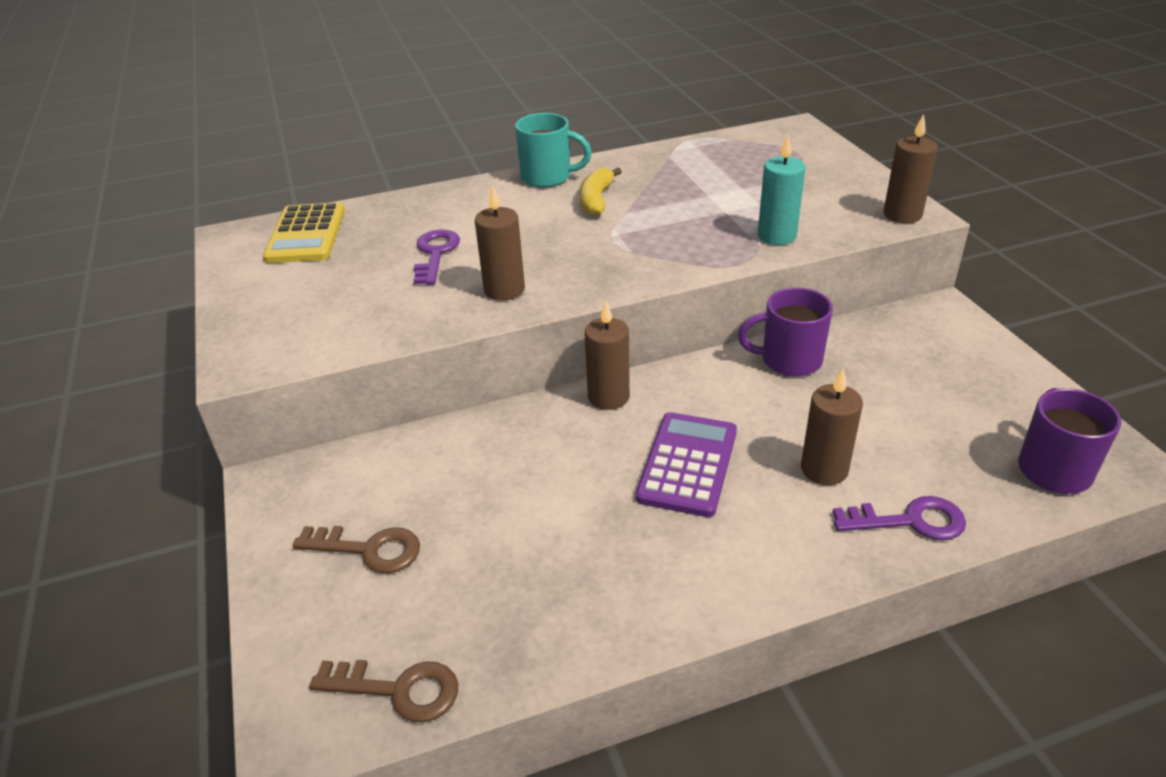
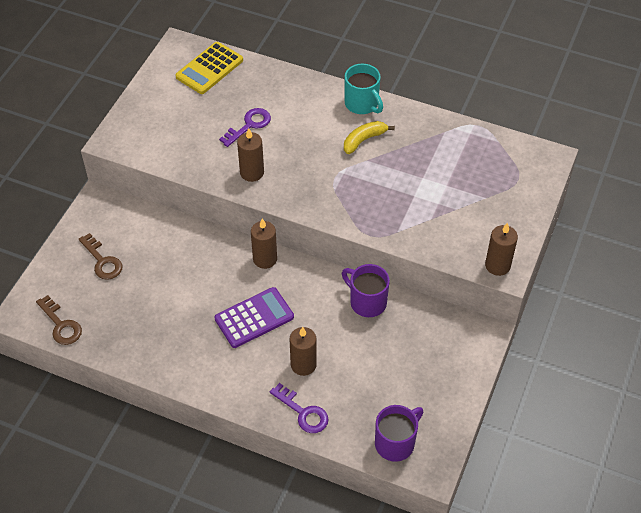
camera: 40 degrees right, 15 degrees up
turquoise candle [758,135,805,245] -> none

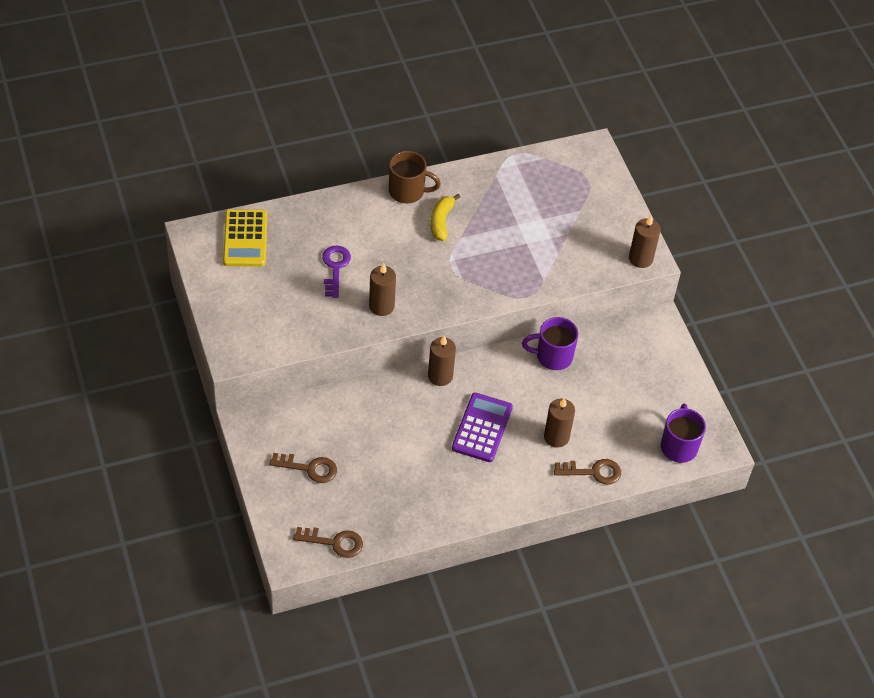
camera: 45 degrees left, 0 degrees up
purple key [270,383,328,433] -> brown key [554,459,621,485]
turquoise mug [345,64,383,114] -> brown mug [389,151,441,203]

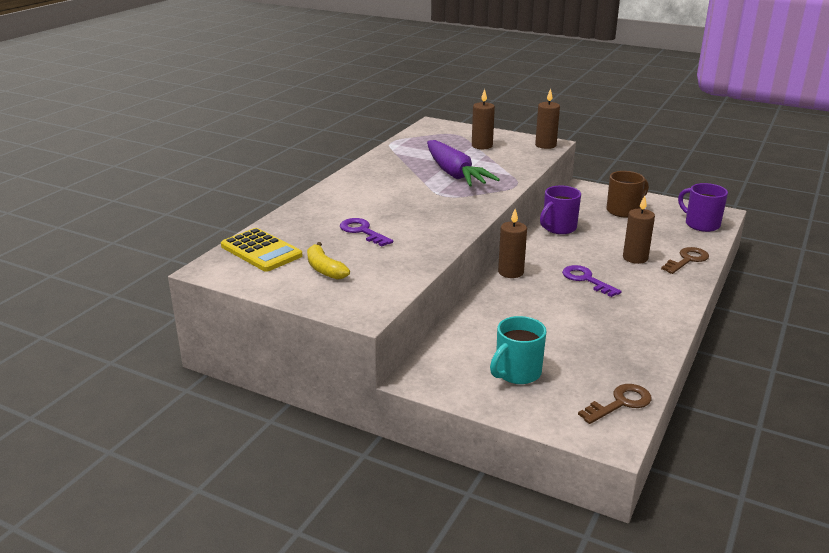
camera: 40 degrees left, 25 degrees down
brown key [269,453,337,483] -> turquoise mug [490,316,547,384]
brown candle [369,263,396,316] -> brown candle moved to [472,89,495,149]
brown mug [389,151,441,203] -> brown mug moved to [606,171,649,217]
yellow banana [430,194,460,241] -> yellow banana moved to [307,242,350,280]
purple calculator [452,393,513,462] -> purple key [562,265,622,297]
none -> purple carrot [427,140,500,187]

